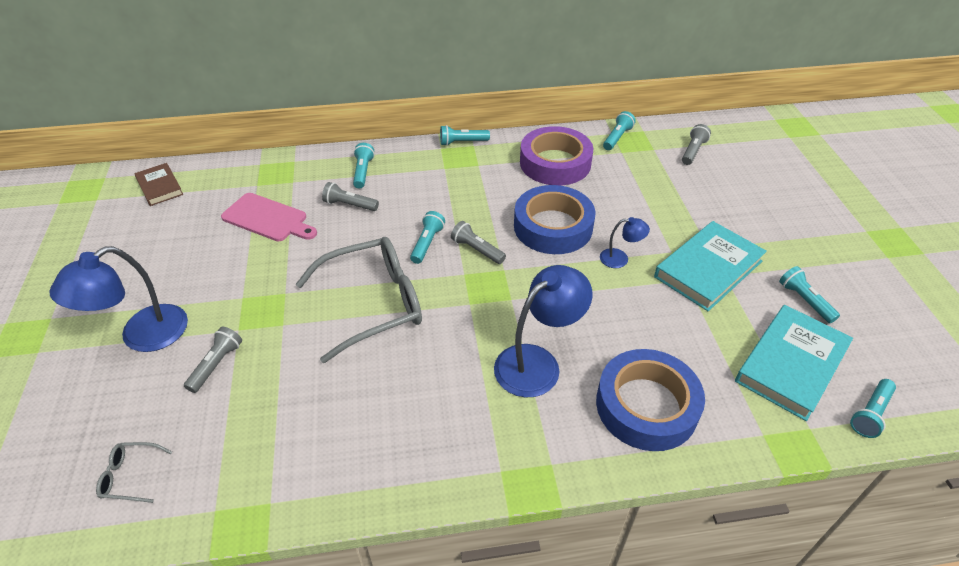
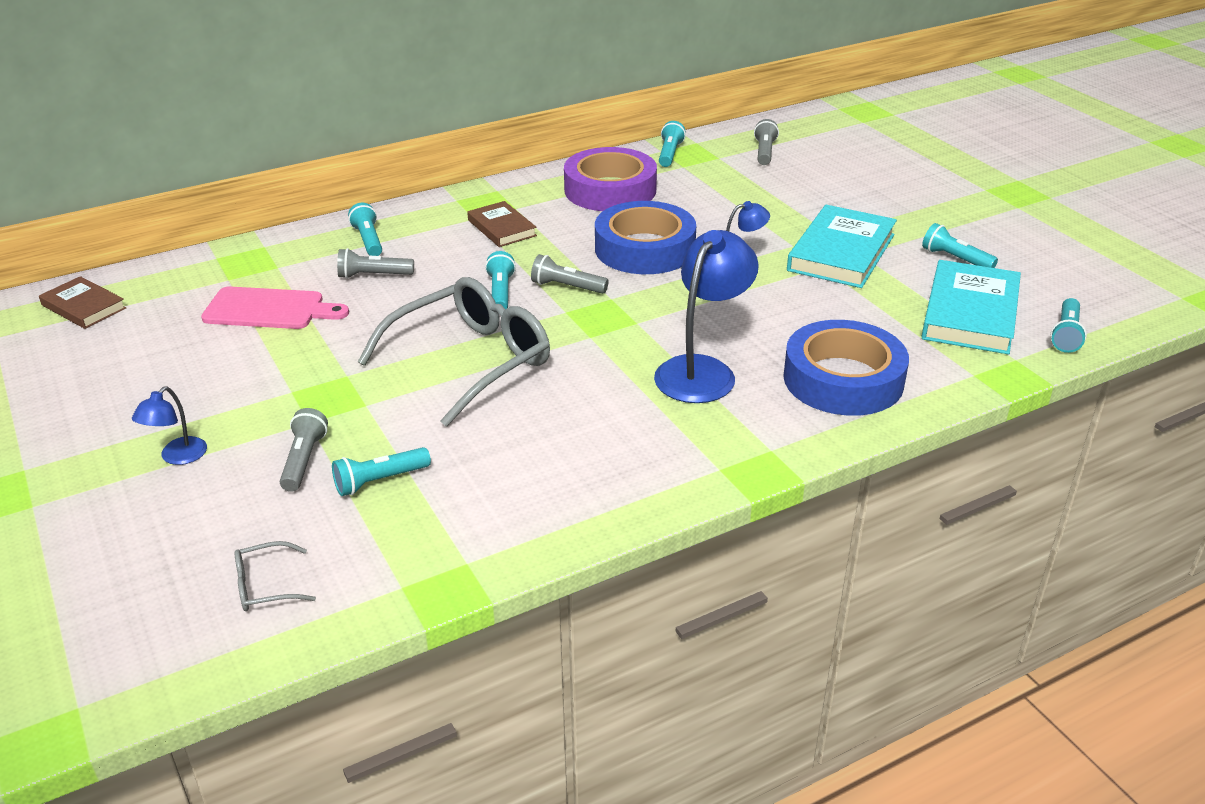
camera: 20 degrees left, 10 degrees down
blue lamp [49,246,188,352] -> blue lamp [132,387,207,465], size x0.50
turquoise flashlight [440,125,490,146] -> turquoise flashlight moved to [332,447,431,496]
none -> brown book [467,201,537,247]

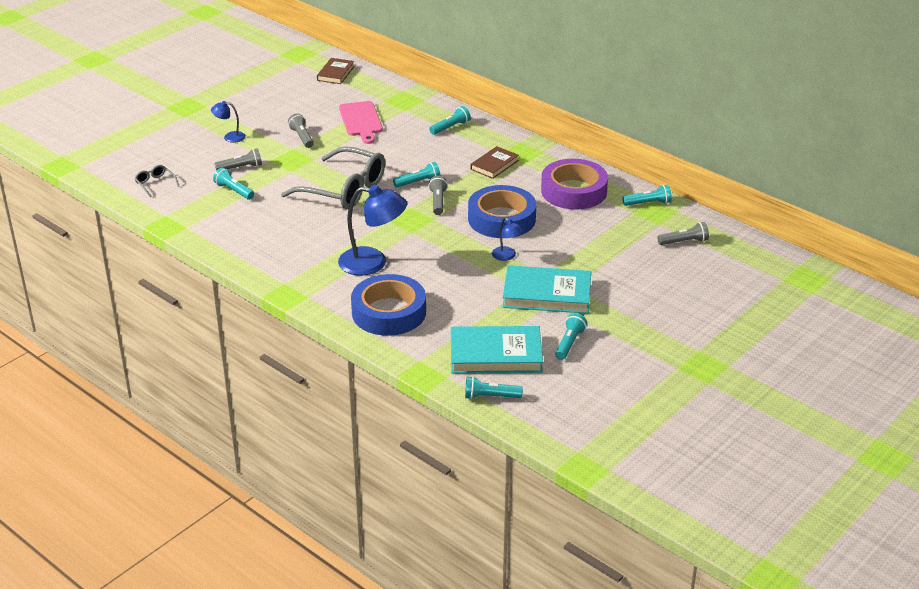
camera: 70 degrees right, 0 degrees up
grey flashlight [337,248,414,279] -> grey flashlight moved to [288,113,314,148]

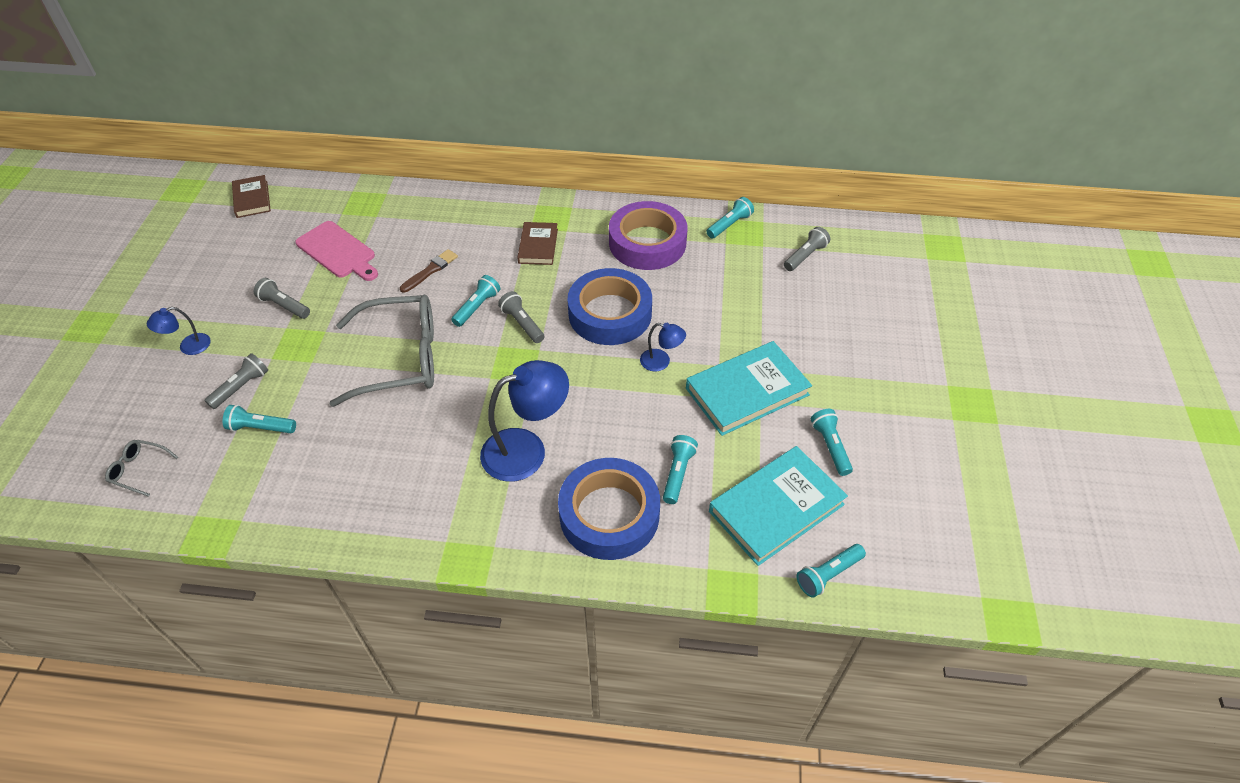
camera: 35 degrees left, 15 degrees up
turquoise flashlight [429,106,471,135] -> turquoise flashlight moved to [663,435,698,504]
none -> brown brush [400,249,458,293]

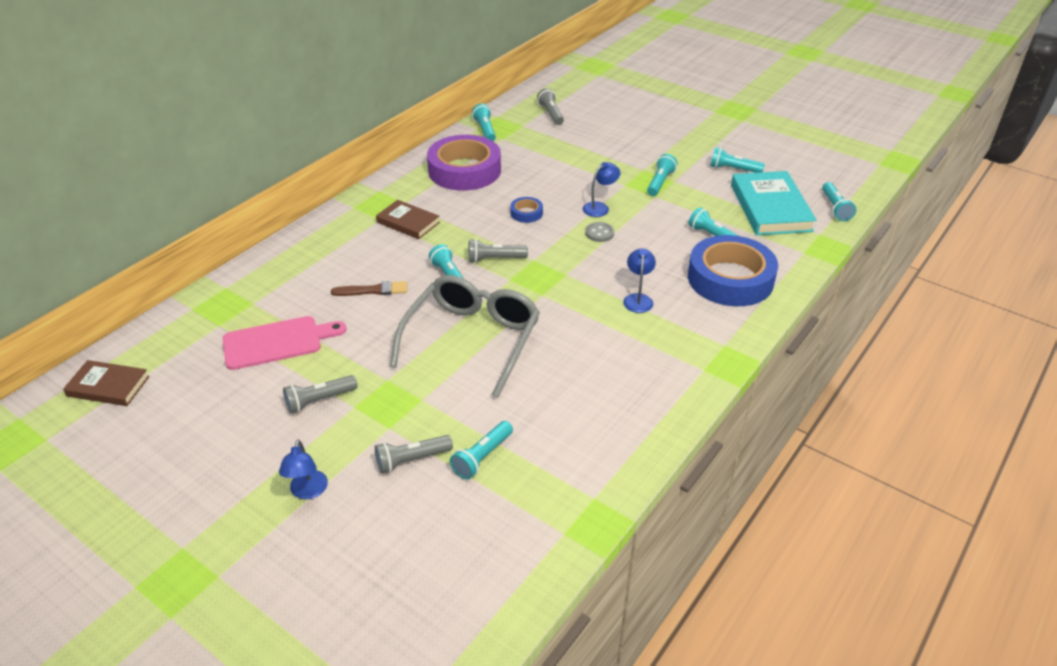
camera: 60 degrees left, 10 degrees down
grey glasses [105,440,178,497] -> none
grey flashlight [204,353,268,409] -> grey flashlight turned 90 degrees counterclockwise [375,435,453,474]
brown brush [400,249,458,293] -> brown brush turned 105 degrees clockwise [331,281,407,296]
blue lamp [480,360,569,482] -> blue lamp [623,248,656,313], size x0.50
blue tape [567,268,652,345] -> blue tape [510,197,543,223], size x0.42
turquoise book [686,341,812,436] -> turquoise flashlight [647,154,677,196]
none -> grey button [585,222,614,242]

